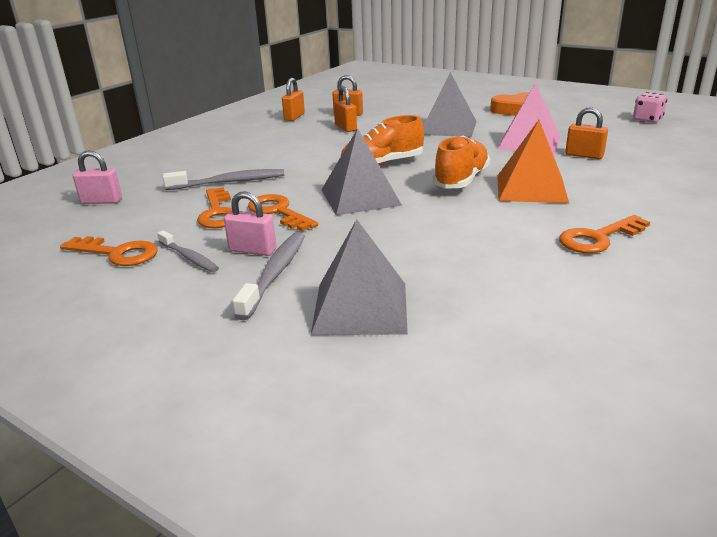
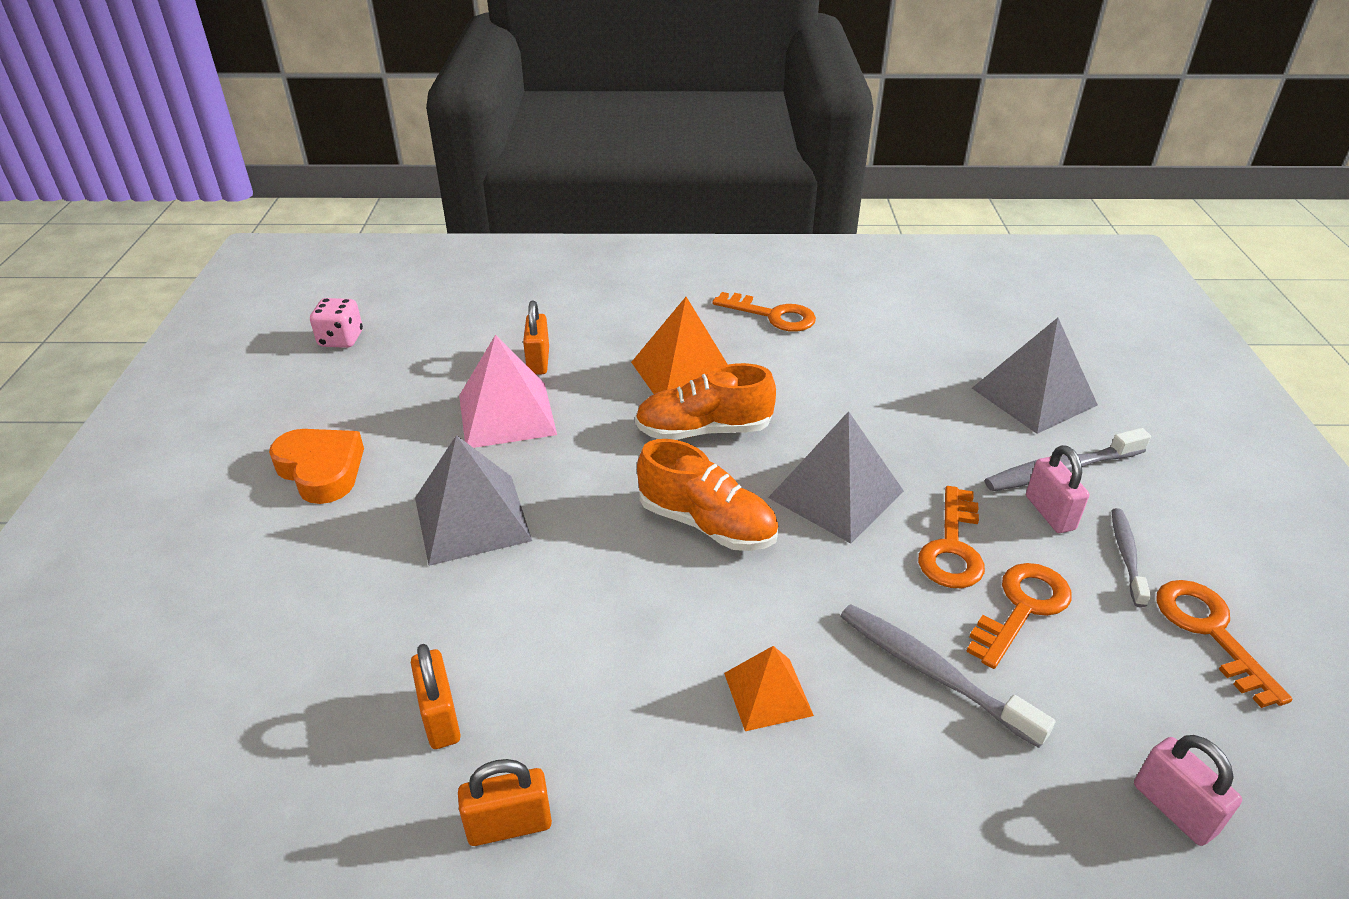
camera: 125 degrees left, 10 degrees up
orange padlock [334,86,357,132] -> none
none -> orange pyramid [724,646,814,731]

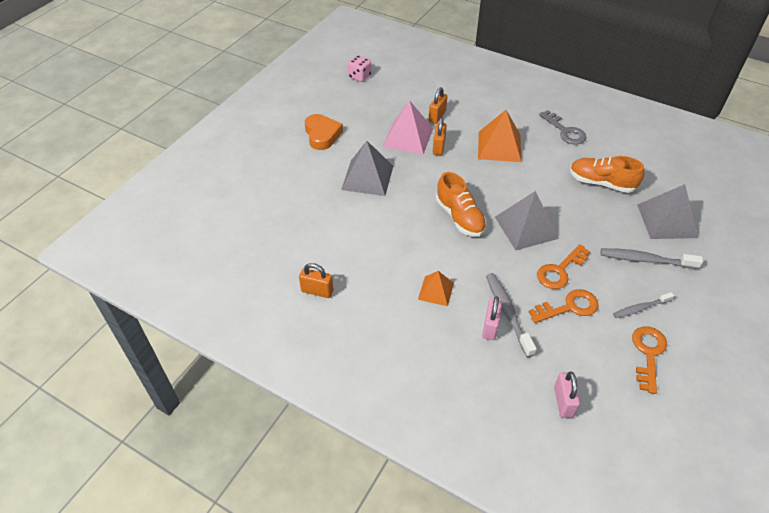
camera: 30 degrees right, 10 degrees up
orange padlock [411,644,461,749] -> orange padlock moved to [433,117,447,155]
orange shoe [635,363,776,440] -> orange shoe moved to [570,156,644,193]
orange key [712,292,816,332] -> grey key [539,110,587,145]
pink padlock [1026,445,1089,533] -> pink padlock moved to [482,296,502,340]
grey toothbrush [1112,508,1151,607] -> grey toothbrush turned 150 degrees counterclockwise [613,292,674,318]

